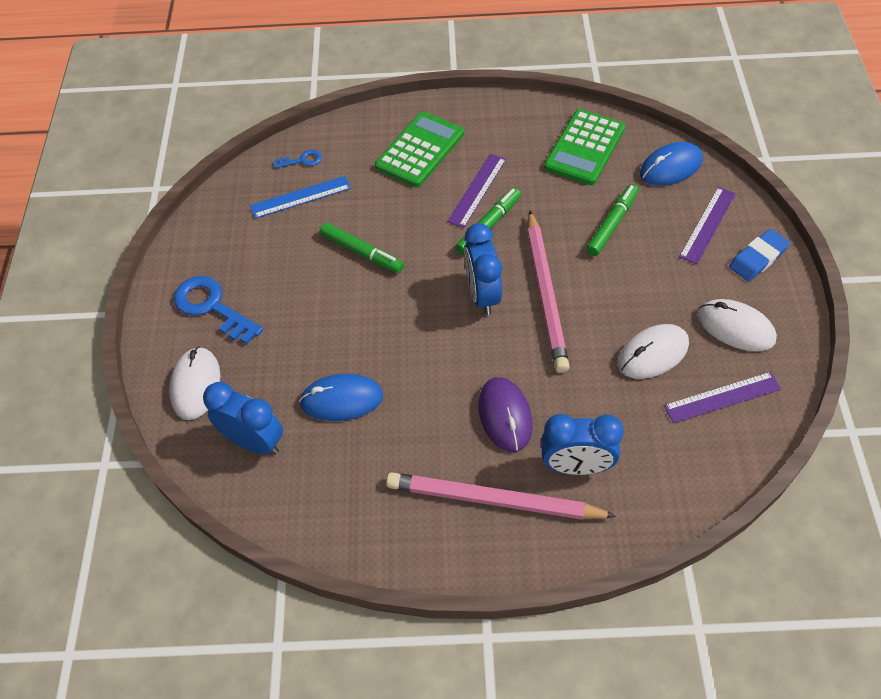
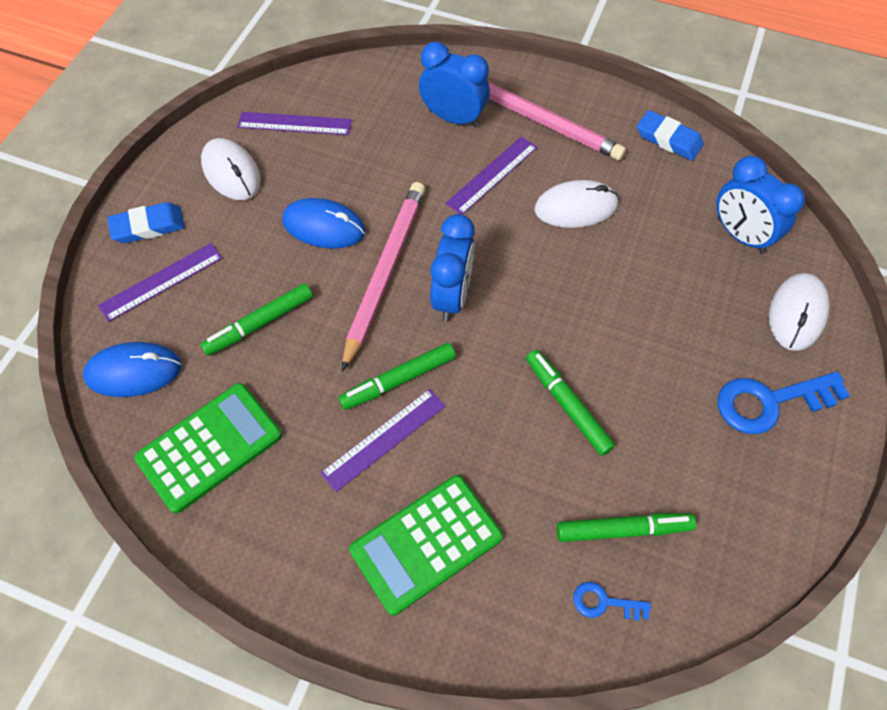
camera: 160 degrees left, 5 degrees up
blue key [174,276,263,344] -> blue key turned 105 degrees clockwise [717,371,850,434]
blue ruler [250,176,351,219] -> green marker [557,513,696,542]
blue mouse [299,374,383,421] -> blue mouse moved to [282,198,366,249]
purple mouse [478,377,533,452] -> purple ruler [445,137,537,215]
white mouse [618,324,689,379] -> white mouse moved to [535,180,619,228]
none -> blue eraser [637,110,704,161]

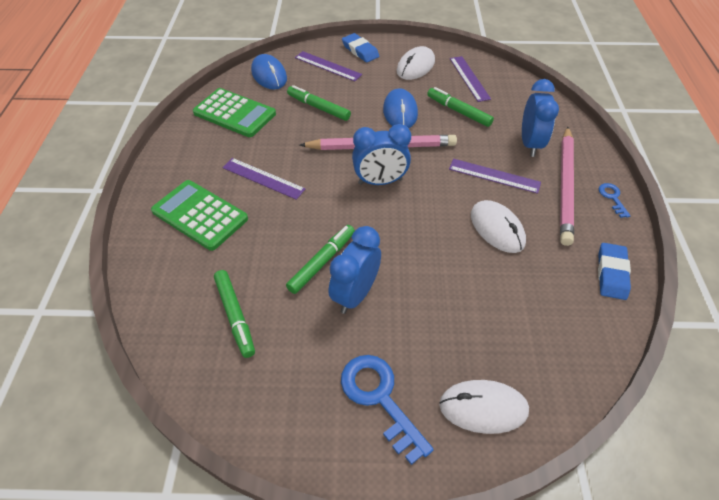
camera: 70 degrees right, 10 degrees down
green marker [338,343,456,410] -> green marker moved to [427,87,494,127]
blue key [573,582,651,621] -> blue key moved to [599,183,631,218]
blue clock [716,156,805,254] -> blue clock moved to [329,226,381,314]

